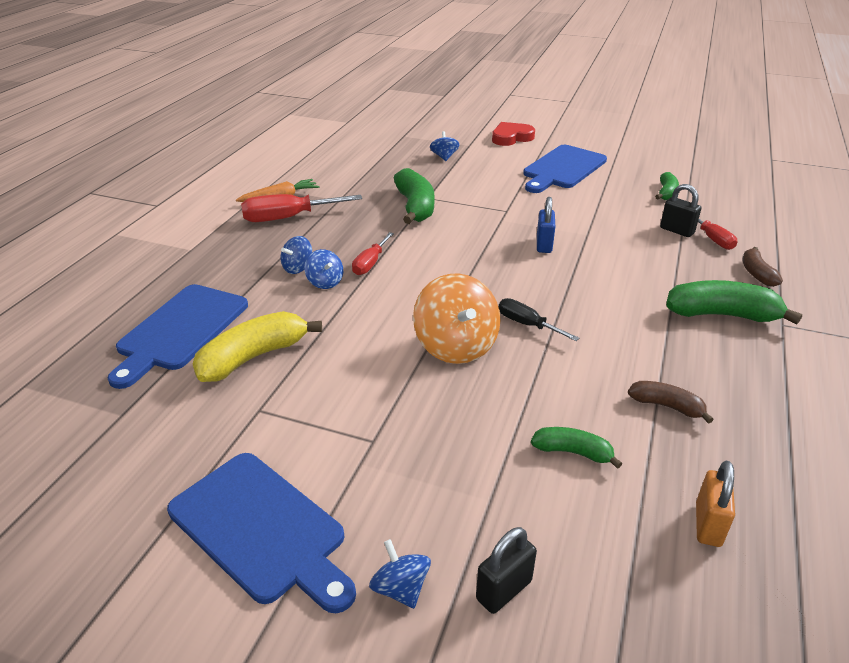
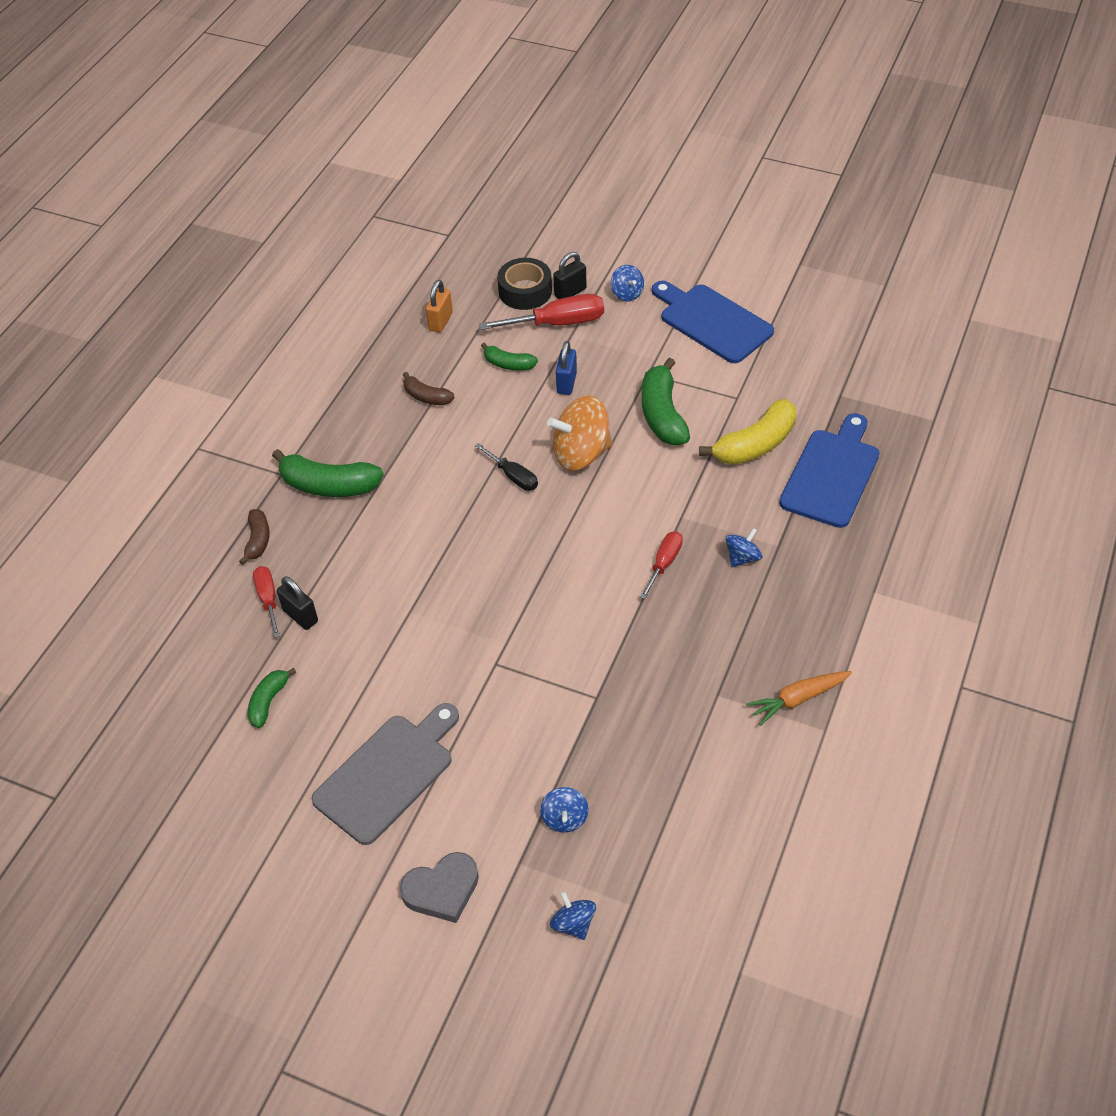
camera: 175 degrees left, 15 degrees up
red screwdriver [241,194,362,222] -> red screwdriver moved to [479,294,604,330]
blue spinning top [304,249,343,289] -> blue spinning top moved to [550,891,596,940]
green banana [394,168,434,224] -> green banana moved to [642,358,690,445]
orange spinning top [413,273,501,364] -> orange spinning top turned 90 degrees counterclockwise [547,396,612,471]
red heart [492,122,535,146] -> grey heart [400,852,479,923]
blue cutting board [523,145,607,193] -> grey cutting board [311,703,459,845]
blue padlock [537,197,555,253] -> blue padlock moved to [556,341,577,395]
none -> black tape [497,258,552,310]

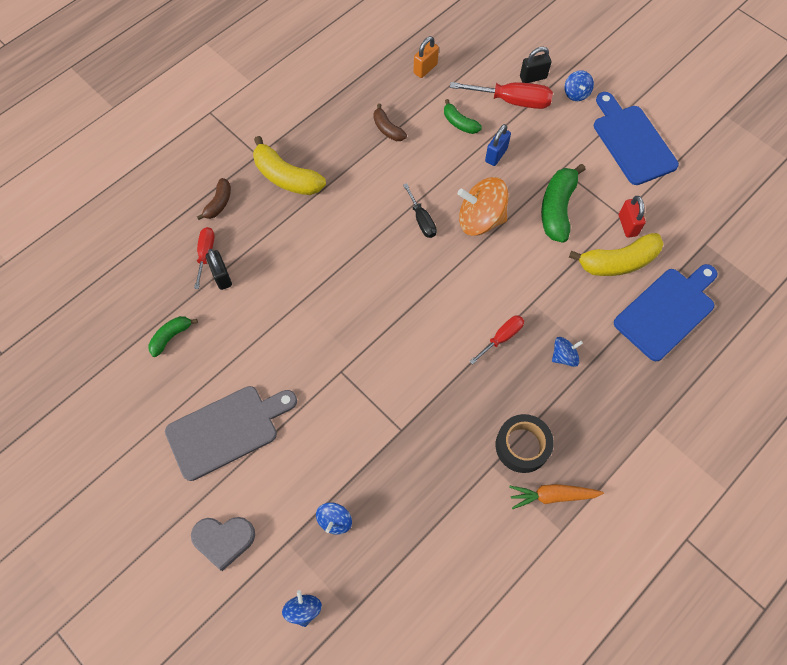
camera: 20 degrees right, 15 degrees up
green banana [272,449,384,497] -> yellow banana [253,136,326,195]
black tape [497,258,552,310] -> black tape moved to [495,414,554,473]
none -> red padlock [619,196,646,238]

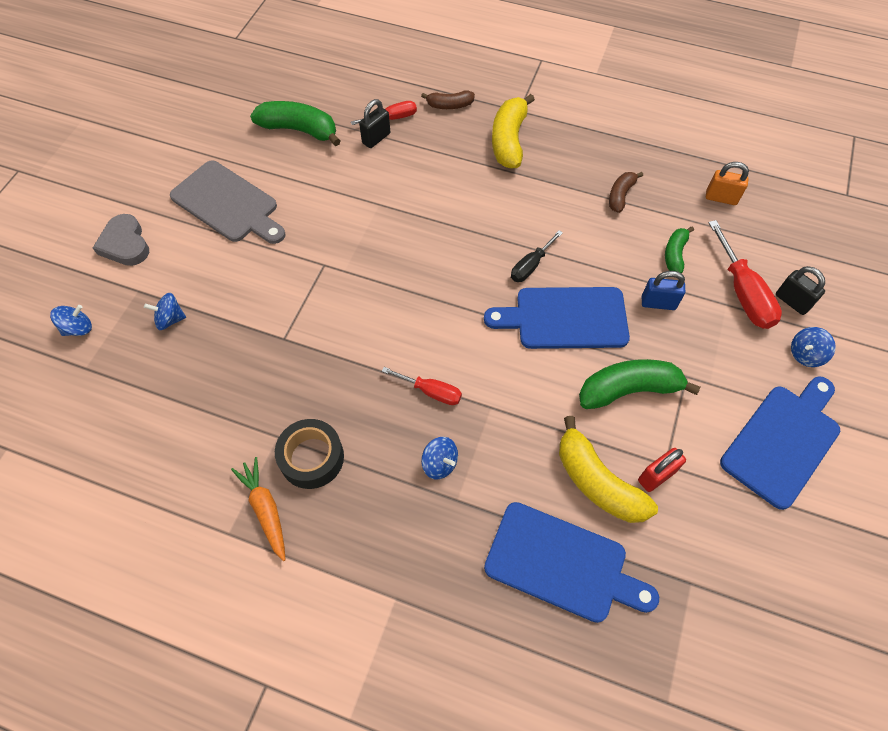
camera: 65 degrees right, 5 degrees down
green banana [148,316,198,357] -> green banana [250,101,341,146], size x1.77
orange spinning top [458,177,508,236] -> blue cutting board [484,287,630,349]

